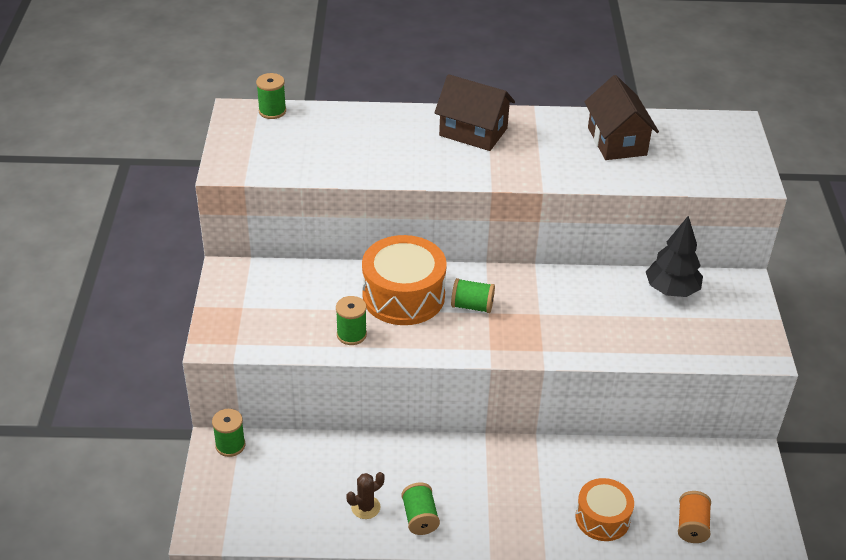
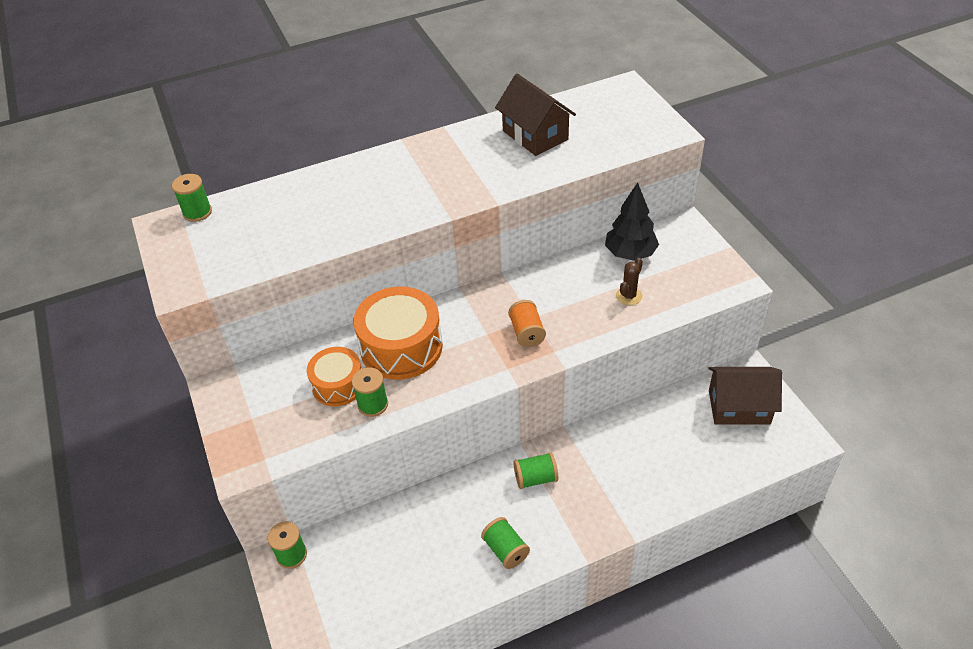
camera: 20 degrees left, 5 degrees up
brown cactus [346,472,385,519] -> brown cactus moved to [616,258,643,305]
brown house [434,74,515,151] -> brown house moved to [708,367,782,425]
green spool [451,278,495,313] -> green spool moved to [514,452,558,489]
orange drum [575,478,634,541] -> orange drum moved to [307,347,362,406]
orange spool [678,491,711,543] -> orange spool moved to [508,300,546,347]

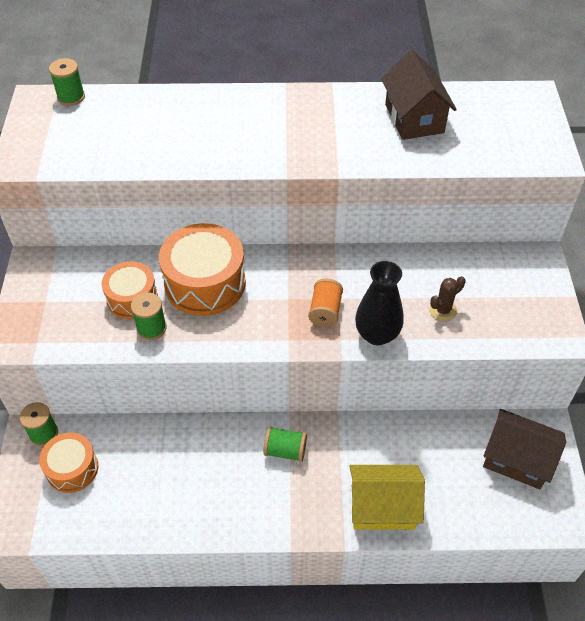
camera: 20 degrees right, 5 degrees up
green spool [481,517,530,569] -> none
black tree [605,183,659,261] -> none
none -> orange drum [39,432,98,493]
none -> yellow house [349,465,425,530]
none -> black vase [355,261,404,345]

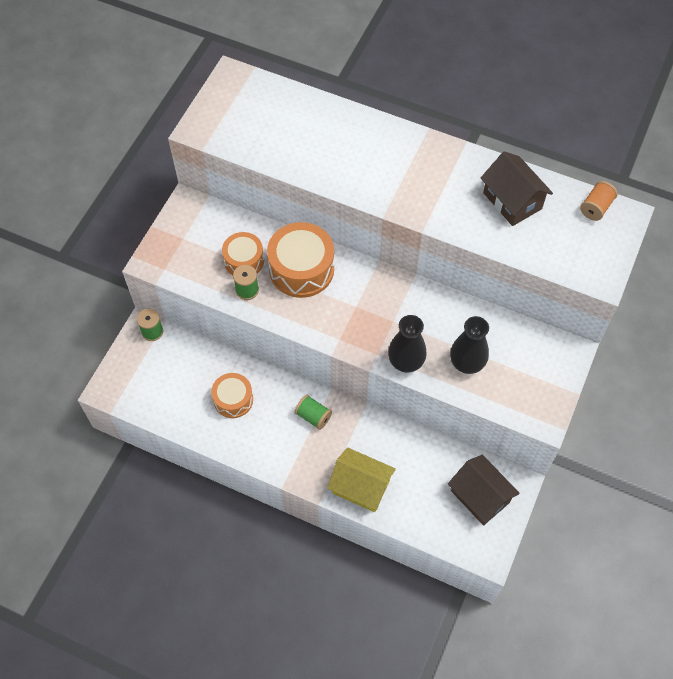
camera: 25 degrees right, 10 degrees up
orange drum [39,432,98,493] -> orange drum moved to [211,373,253,418]
green spool [49,58,85,106] -> none
orange spool [308,278,343,327] -> orange spool moved to [580,181,618,221]
brown house [381,50,457,140] -> brown house turned 45 degrees counterclockwise [481,151,553,226]
brown cactus [430,276,466,321] -> black vase [450,316,489,374]

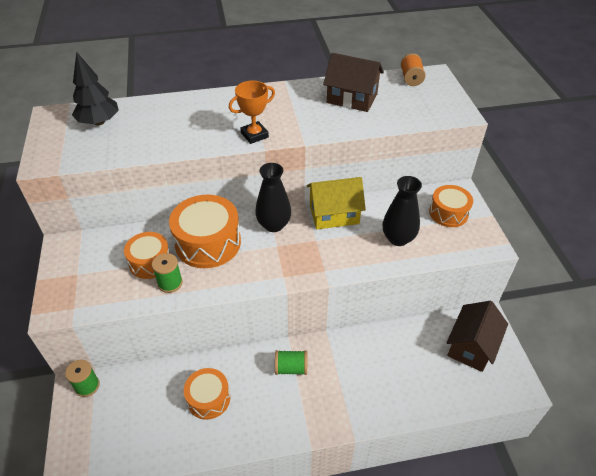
camera: 35 degrees left, 15 degrees down
yellow house [327,447,396,512] -> yellow house moved to [306,177,366,229]
black vase [388,315,427,372] -> black vase moved to [255,163,291,232]
brown house [448,455,520,526] -> brown house turned 75 degrees counterclockwise [446,301,508,372]
none -> black tree [72,52,119,125]
none -> orange trophy [229,81,275,144]
none -> orange drum [429,185,473,227]

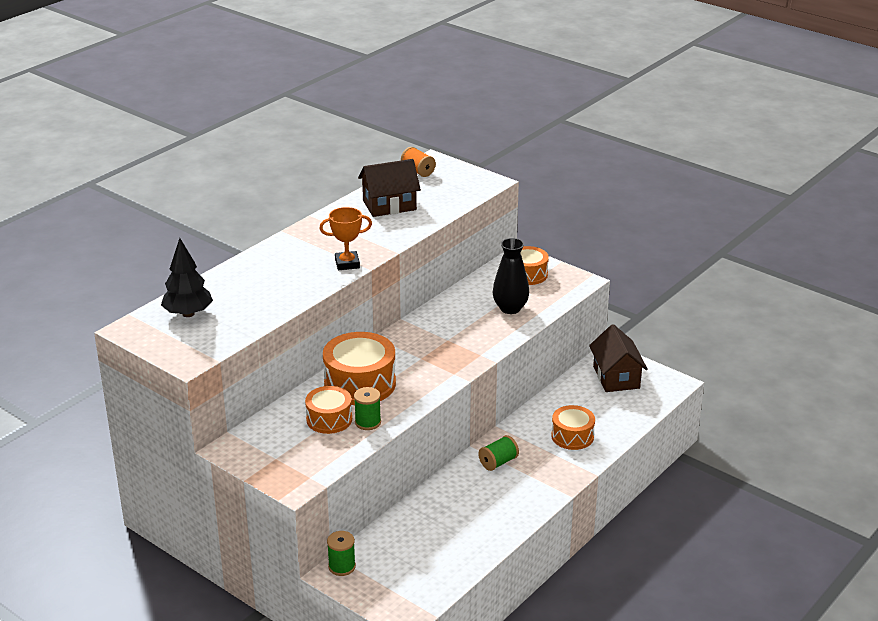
camera: 40 degrees left, 15 degrees down
orange drum [184,368,230,420] -> orange drum moved to [551,405,595,450]
orange trophy [229,81,275,144] -> orange trophy turned 60 degrees clockwise [319,207,372,270]
black vase [255,163,291,232] -> none
yellow house [306,177,366,229] -> none

